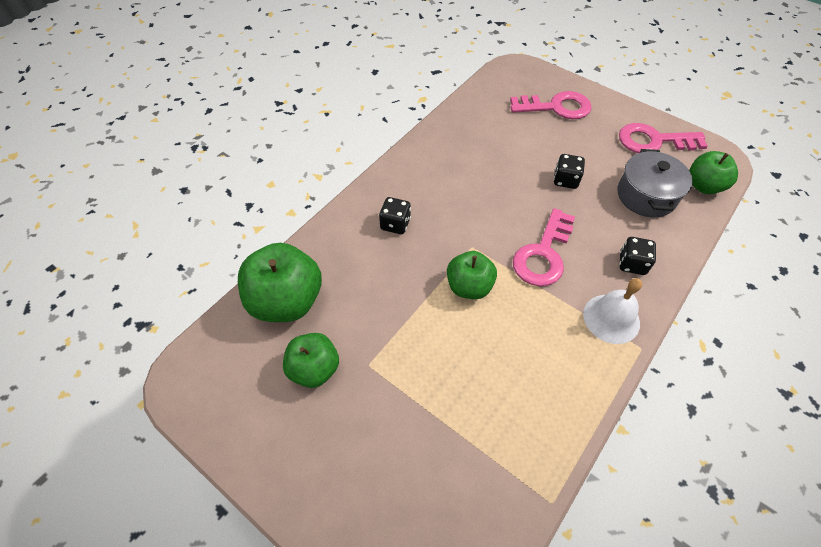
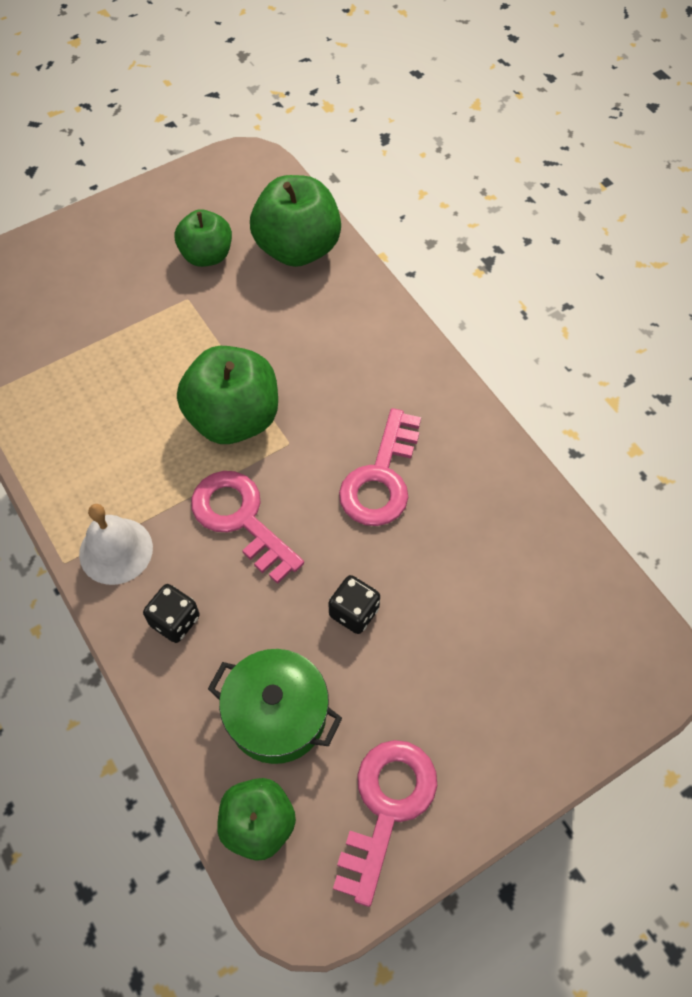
camera: 110 degrees right, 5 degrees up
black dice [379,197,411,234] -> none
green apple [447,251,497,299] -> green apple [177,346,278,444], size x1.58
pink key [510,91,592,119] -> pink key moved to [339,408,421,526]
grey pot [617,149,693,217] -> green pot [208,649,342,764]

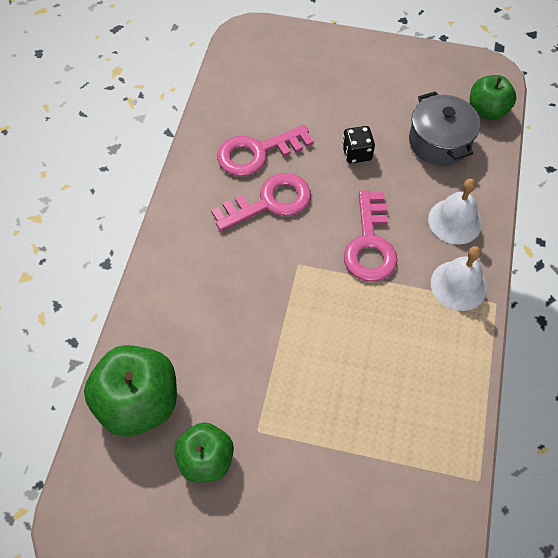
camera: 135 degrees left, 0 degrees up
black dice [143,584,200,643] -> white bell [428,179,482,244]
green apple [177,346,278,444] -> none
green pot [208,649,342,764] -> grey pot [409,91,480,166]
pink key [333,740,437,907] -> pink key moved to [217,125,314,176]

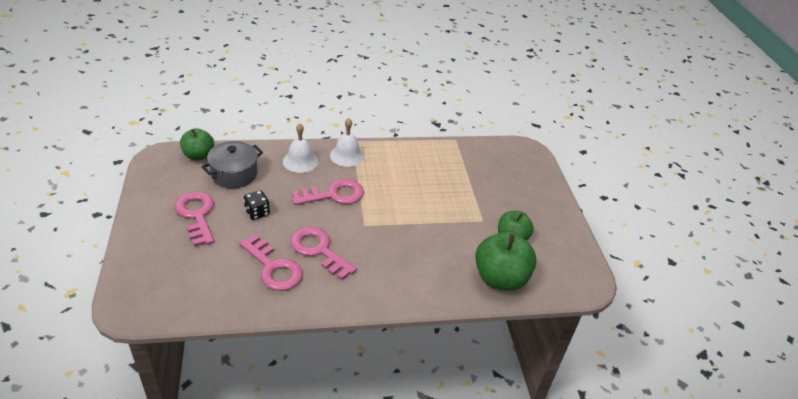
camera: 115 degrees left, 20 degrees down
none -> pink key [175,191,214,247]

